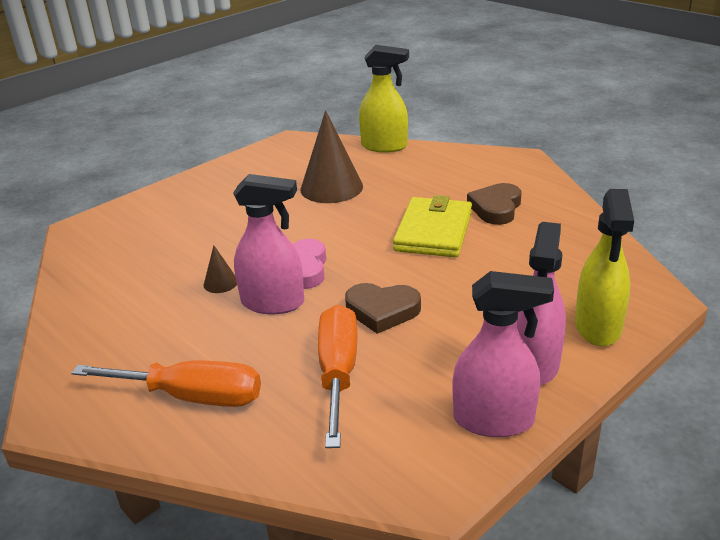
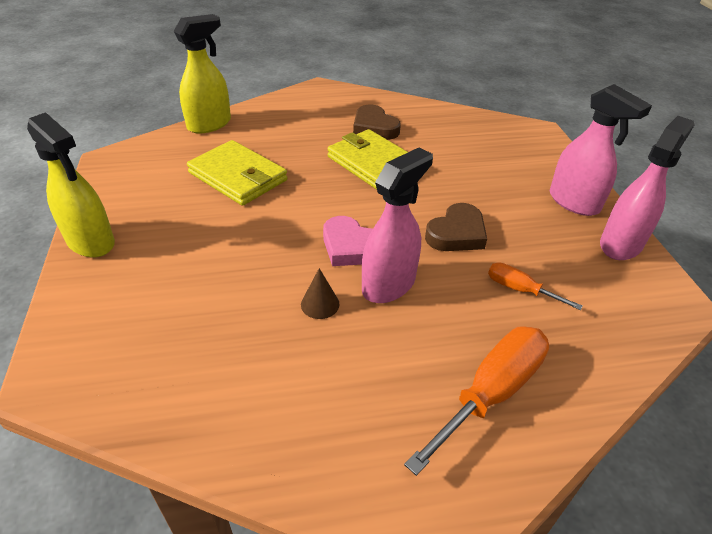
camera: 60 degrees left, 10 degrees up
brown cone [301,110,363,203] -> yellow wallet [187,140,287,206]
orange screwdriver [318,304,357,448] -> orange screwdriver [488,262,583,310], size x0.54
yellow spray bottle [575,189,634,346] -> yellow spray bottle moved to [27,112,115,258]

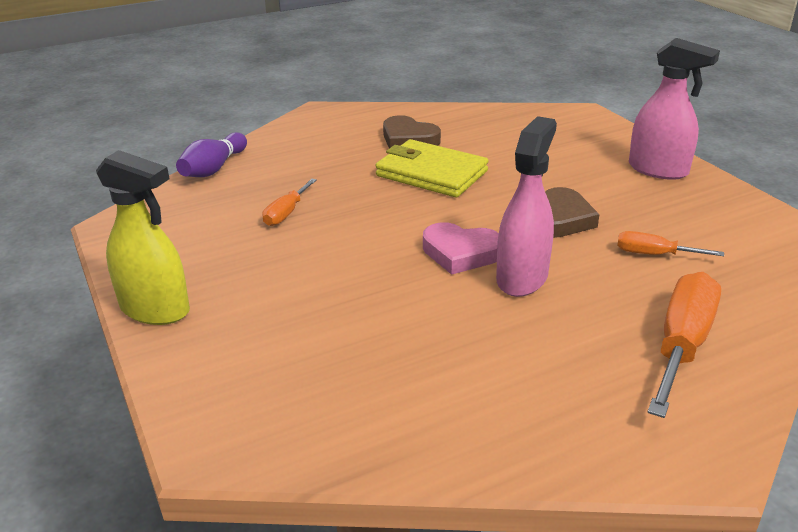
camera: 15 degrees left, 10 degrees down
yellow spray bottle [174,14,231,133] -> purple bowling pin [176,132,247,177]
yellow wallet [187,140,287,206] -> orange screwdriver [262,179,317,226]
brown cone [301,268,339,319] -> none
pink spray bottle [600,116,695,260] -> none

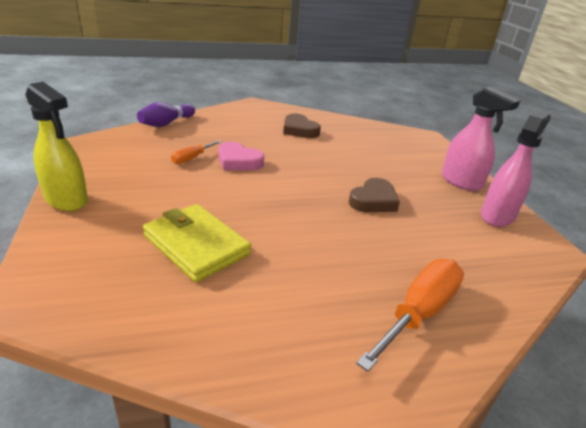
camera: 10 degrees right, 0 degrees up
yellow wallet [376,139,489,197] -> yellow wallet moved to [143,204,251,282]
pink heart [423,222,499,275] -> pink heart moved to [218,142,264,170]
pink spray bottle [496,116,557,297] -> pink spray bottle moved to [481,111,551,227]
orange screwdriver [617,231,724,256] -> none

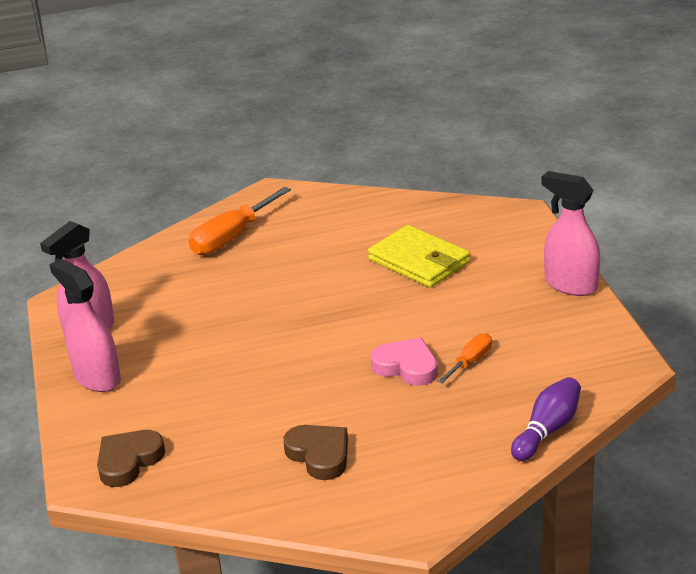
camera: 175 degrees left, 0 degrees up
yellow spray bottle [25,82,88,211] -> pink spray bottle [541,171,600,296]
brown heart [349,178,400,212] -> brown heart moved to [97,430,165,487]

